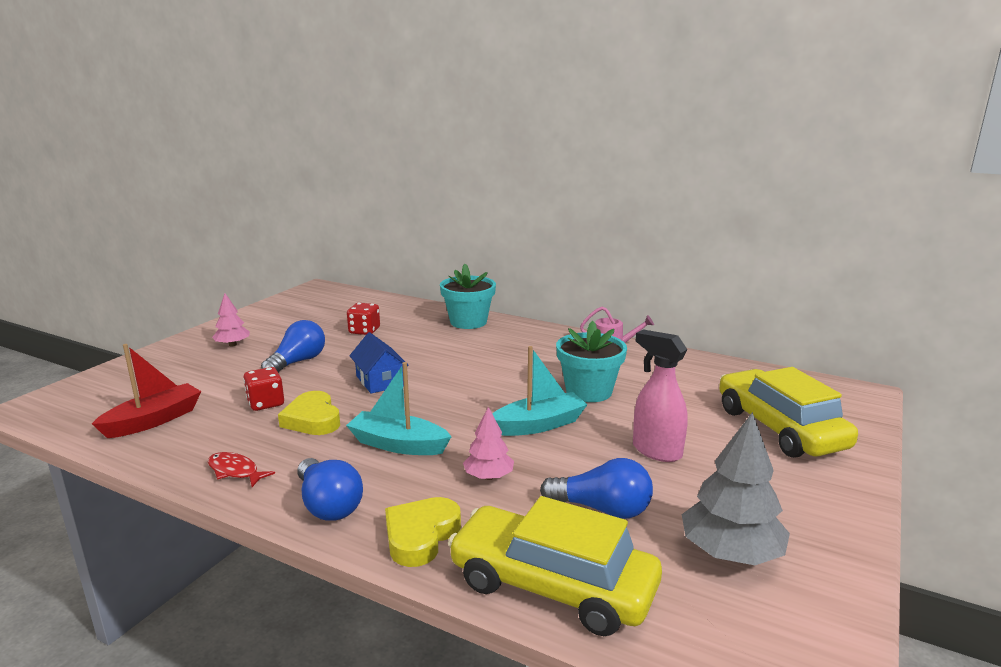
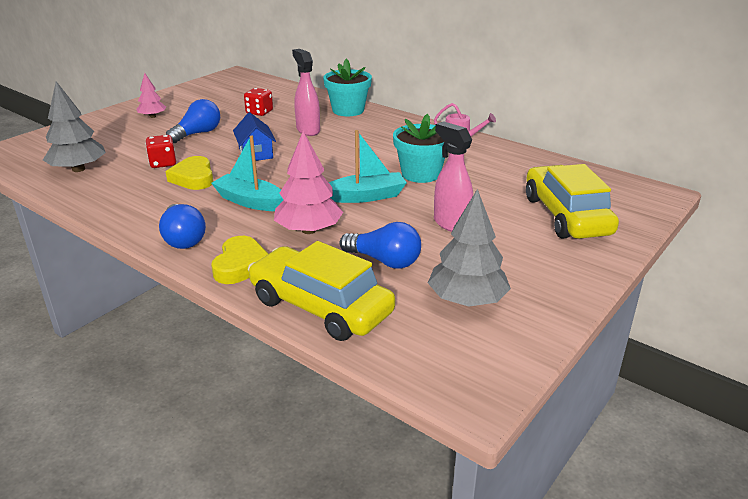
camera: 10 degrees right, 10 degrees up
red boat [92,344,202,438] -> grey tree [43,81,106,172]
red fish [208,452,275,487] -> none
yellow heart [385,497,461,567] -> yellow heart turned 150 degrees clockwise [211,236,268,284]
pink tree [463,407,514,480] -> pink tree [274,131,343,234], size x1.71
none -> pink spray bottle [292,49,320,136]

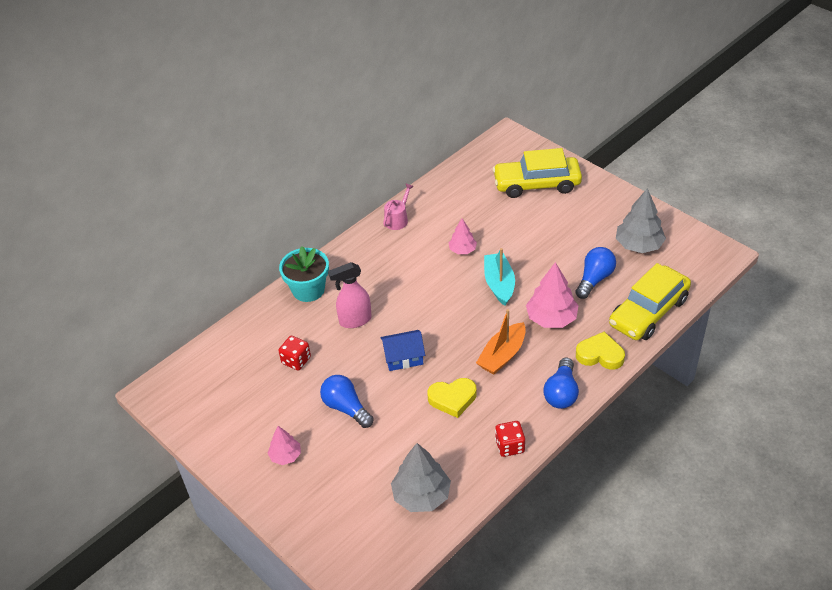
camera: 80 degrees left, 15 degrees up
red dice [145,135,176,168] -> red dice moved to [495,421,525,457]
blue light bulb [159,204,206,249] -> blue light bulb turned 120 degrees clockwise [543,358,579,409]
turquoise boat [211,135,284,211] -> orange boat [476,309,526,374]
turquoise flower pot [393,114,445,183] -> pink tree [449,219,477,254]
pink spray bottle [434,122,473,232] -> none

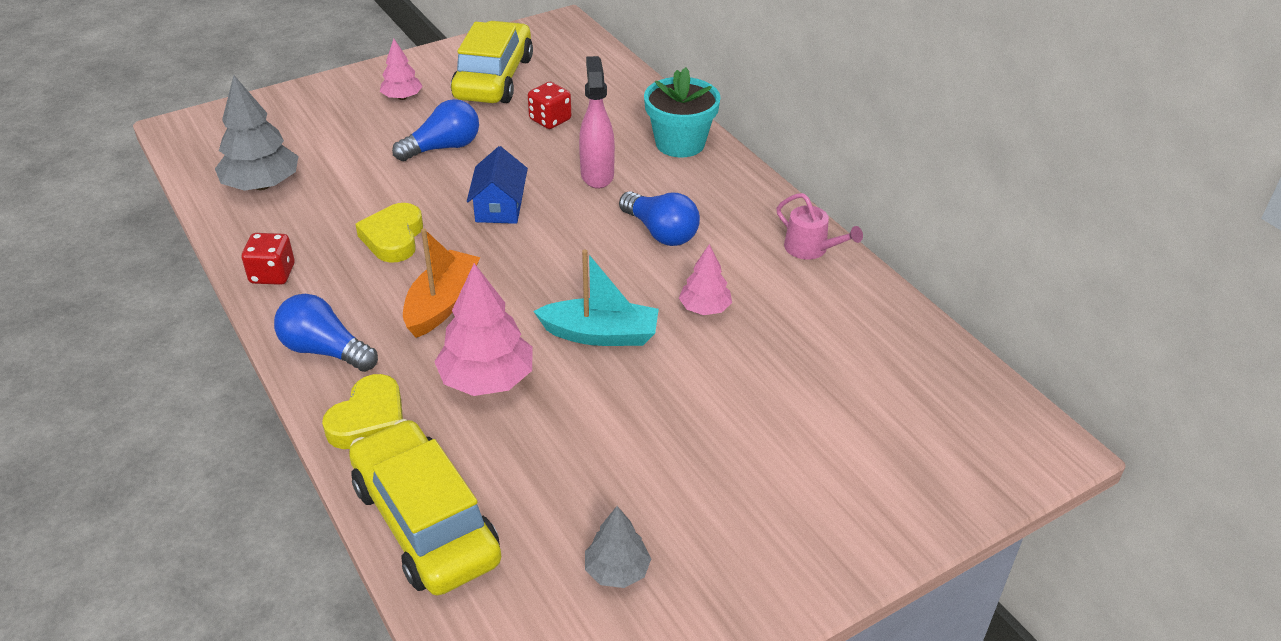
camera: 100 degrees right, 5 degrees down
orange boat [476,309,526,374] -> orange boat turned 60 degrees clockwise [403,228,480,338]
yellow car [492,148,582,198] -> yellow car moved to [451,21,533,103]
blue light bulb [575,247,616,299] -> blue light bulb moved to [619,191,700,246]
grey tree [616,188,666,253] -> grey tree [585,506,651,588], size x0.58

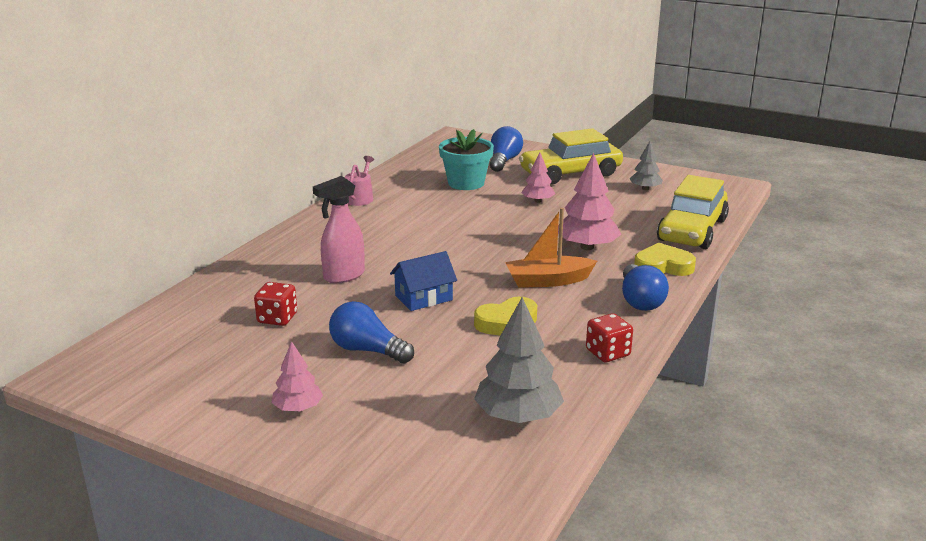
camera: 120 degrees left, 15 degrees down
yellow car [451,21,533,103] -> yellow car moved to [519,128,623,185]
turquoise boat [533,250,659,346] -> none
blue light bulb [619,191,700,246] -> blue light bulb moved to [490,126,523,172]
turquoise flower pot [644,67,721,158] -> turquoise flower pot moved to [439,129,494,190]
pink tree [679,244,732,315] -> pink tree moved to [521,152,555,203]

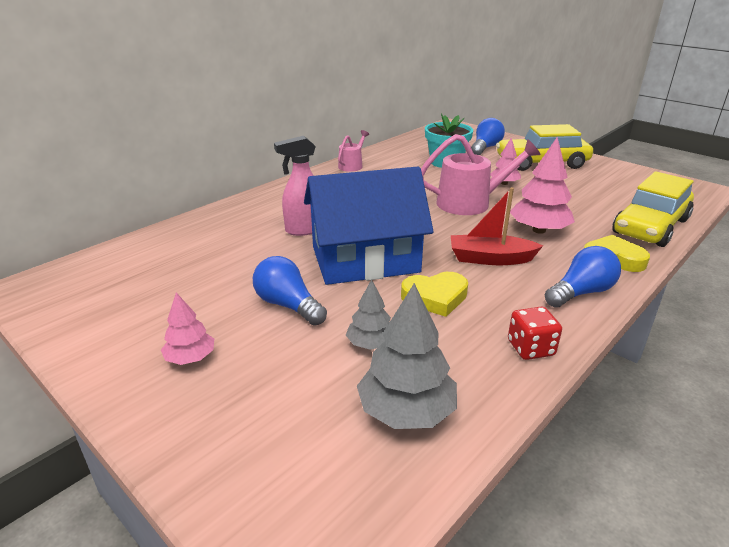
camera: 15 degrees right, 5 degrees up
red dice [254,282,297,326] -> none
blue house [390,251,457,311] -> blue house [304,167,434,285], size x2.13
orange boat [505,208,597,288] -> red boat [451,187,543,265]
blue light bulb [622,264,669,311] -> blue light bulb turned 135 degrees counterclockwise [545,246,621,308]
grey tree [629,141,663,190] -> grey tree moved to [346,279,391,350]
none -> pink watering can [421,134,541,215]

